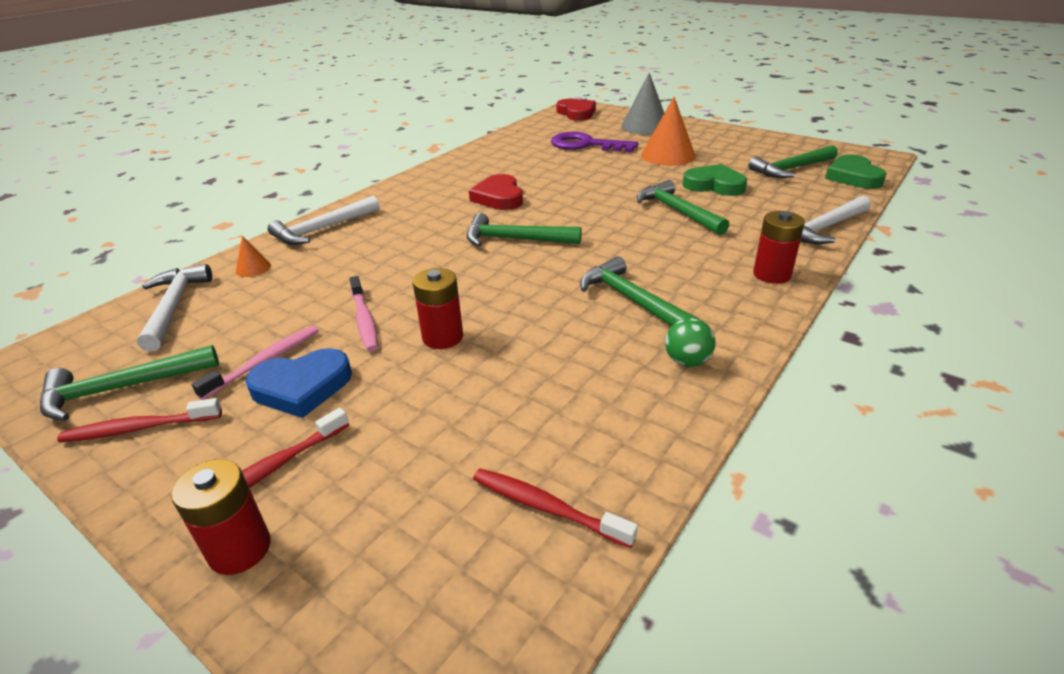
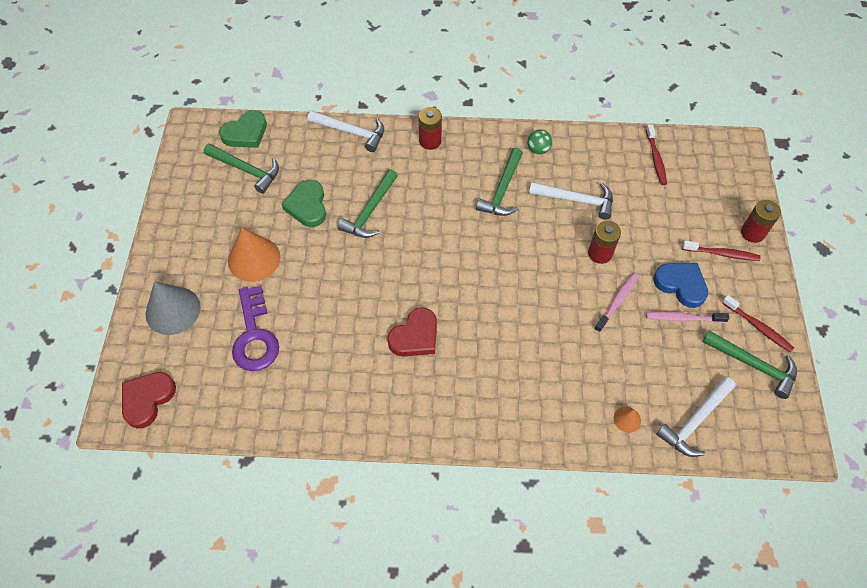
camera: 125 degrees left, 25 degrees up
white hammer [268,196,380,245] -> white hammer moved to [529,182,613,220]
green hammer [466,213,582,246] -> none

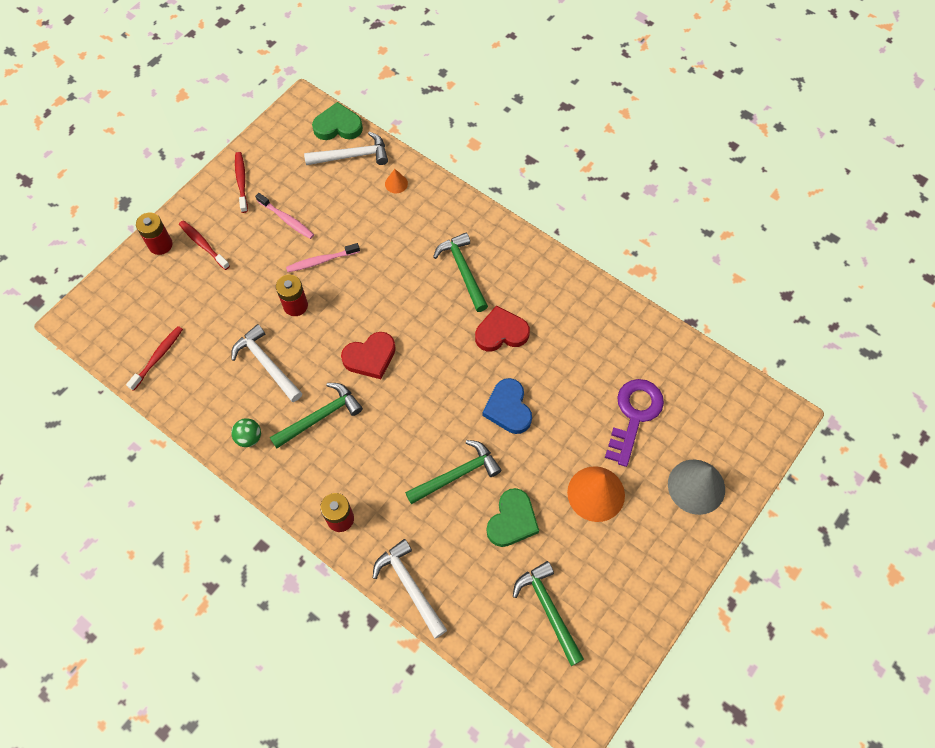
camera: 145 degrees left, 5 degrees up
red heart [122,372,176,429] -> red heart moved to [341,332,396,379]
green heart [219,110,267,148] -> green heart moved to [312,102,363,140]
blue heart [654,263,708,308] -> blue heart moved to [482,378,532,434]
green hammer [702,330,797,399] -> green hammer moved to [433,233,488,312]

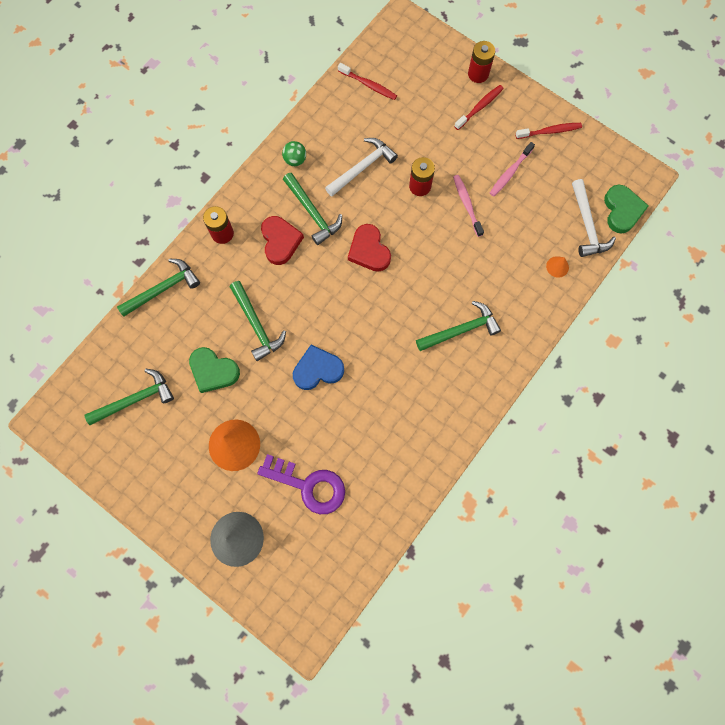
camera: 90 degrees right, 10 degrees up
white hammer [373,539,447,638] -> green hammer [117,259,200,317]
red heart [475,306,530,352] -> red heart moved to [261,216,304,265]

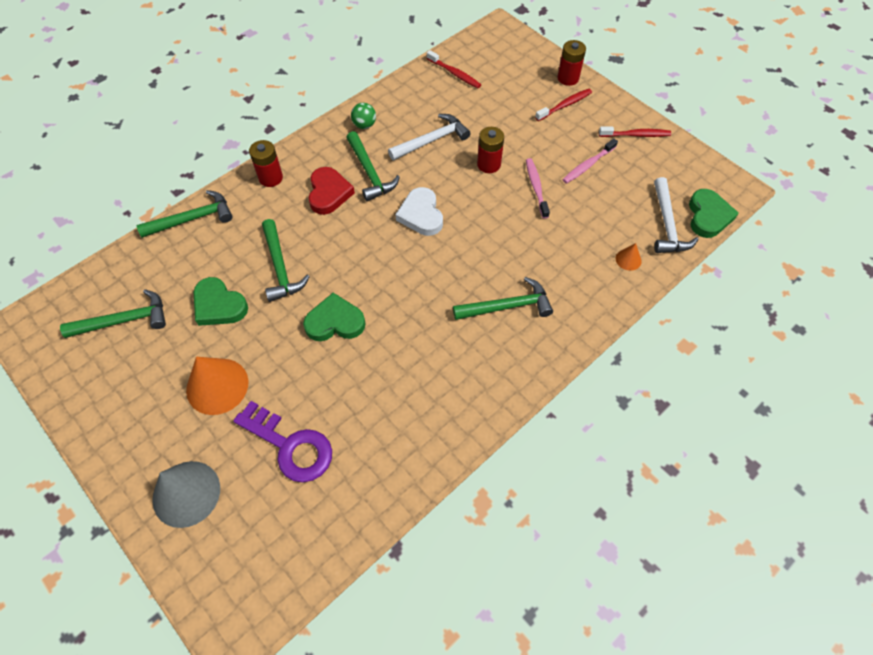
camera: 10 degrees right, 15 degrees down
blue heart [293,345,344,390] -> green heart [303,293,366,341]
red heart [348,224,391,272] -> white heart [396,187,443,236]

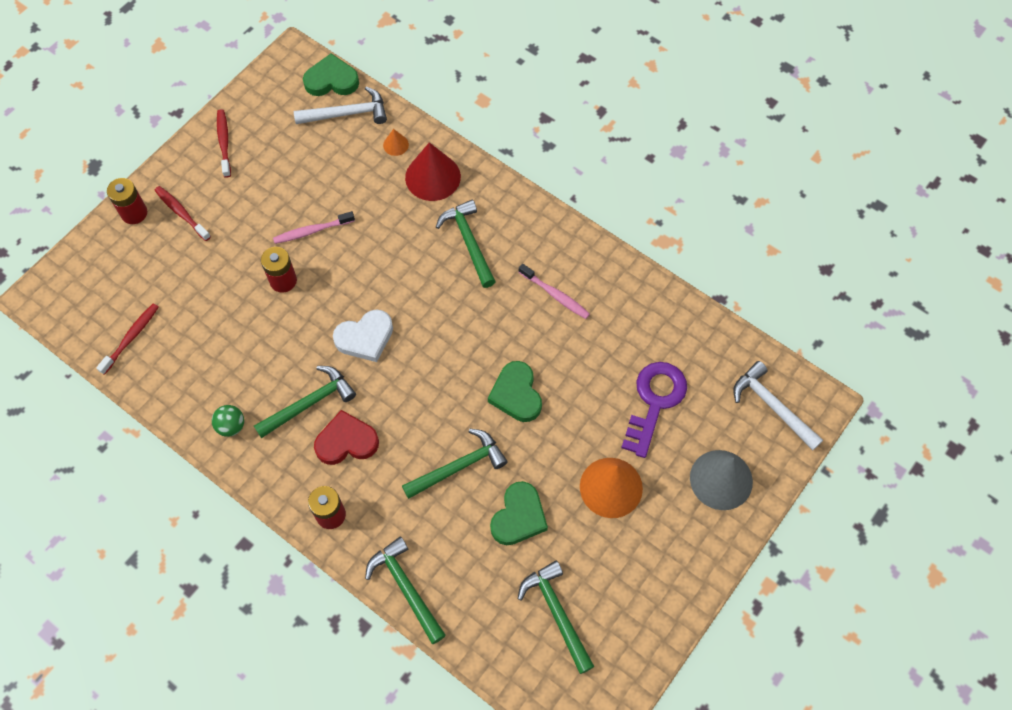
camera: 100 degrees left, 5 degrees up
white hammer [388,114,471,160] -> white hammer moved to [733,361,823,450]
pink toothbrush [562,138,618,184] -> pink toothbrush moved to [519,264,590,319]
none -> red cone [405,142,461,201]

